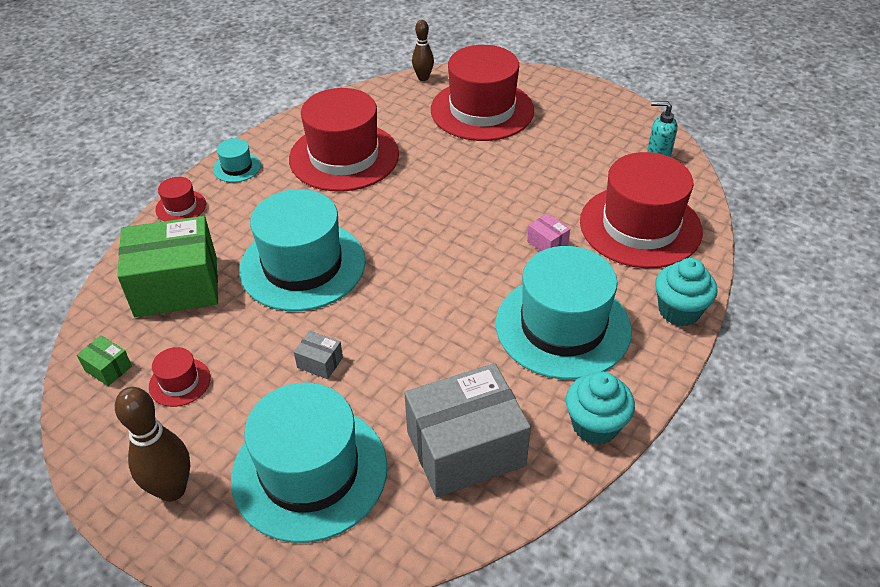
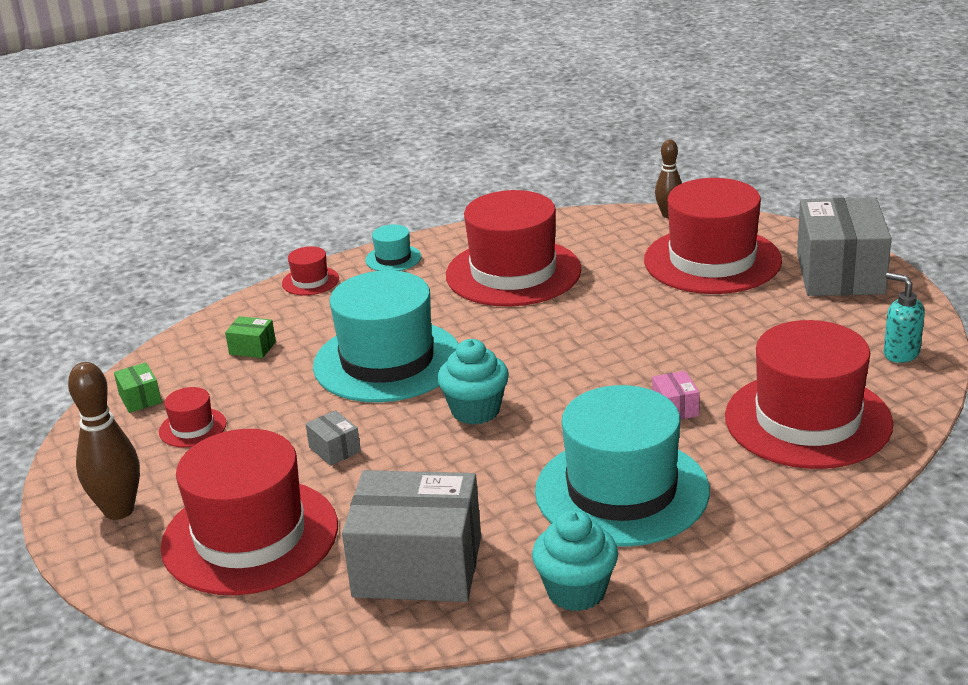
camera: 30 degrees right, 15 degrees down
green box [117,216,218,317] -> green box [225,316,276,358], size x0.41
turquoise hat [231,383,387,543] -> red hat [161,429,338,595]
turquoise cupcake [655,258,718,326] -> turquoise cupcake moved to [437,339,509,425]
none -> grey box [797,197,891,296]

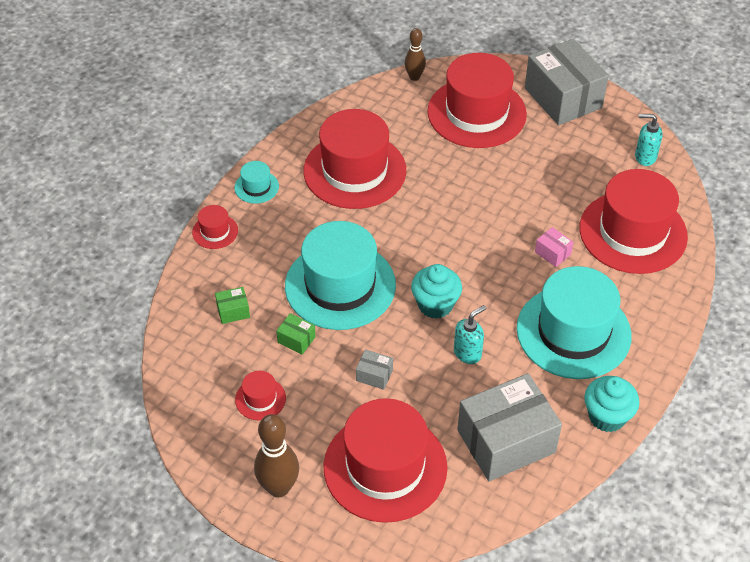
camera: 35 degrees left, 20 degrees up
green box [114,362,162,413] -> green box moved to [276,313,316,355]
none -> turquoise soap dispenser [454,305,486,364]

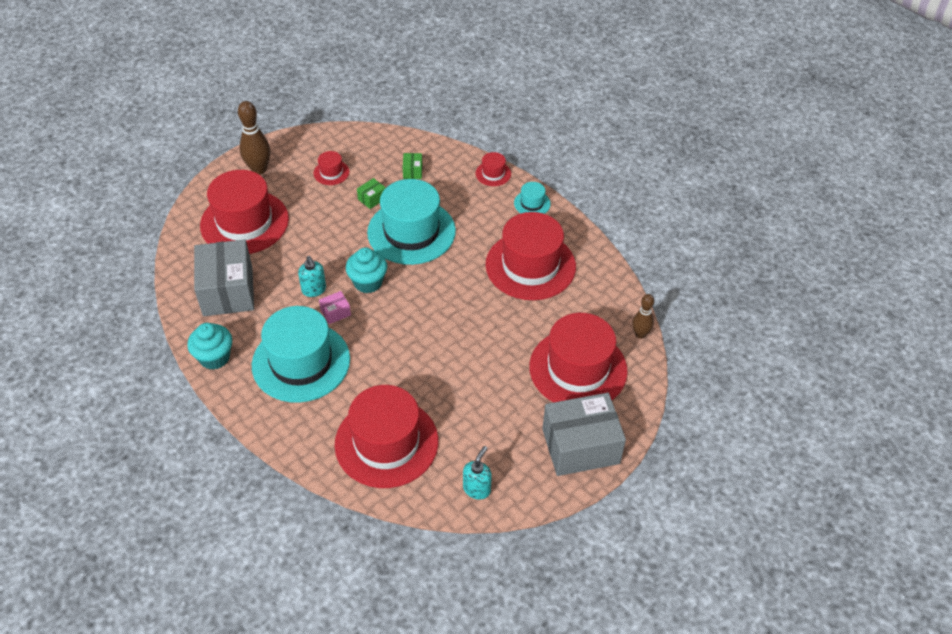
camera: 105 degrees right, 0 degrees up
grey box [356,349,393,390] -> none
pink box [535,227,574,267] -> pink box moved to [319,291,351,324]

